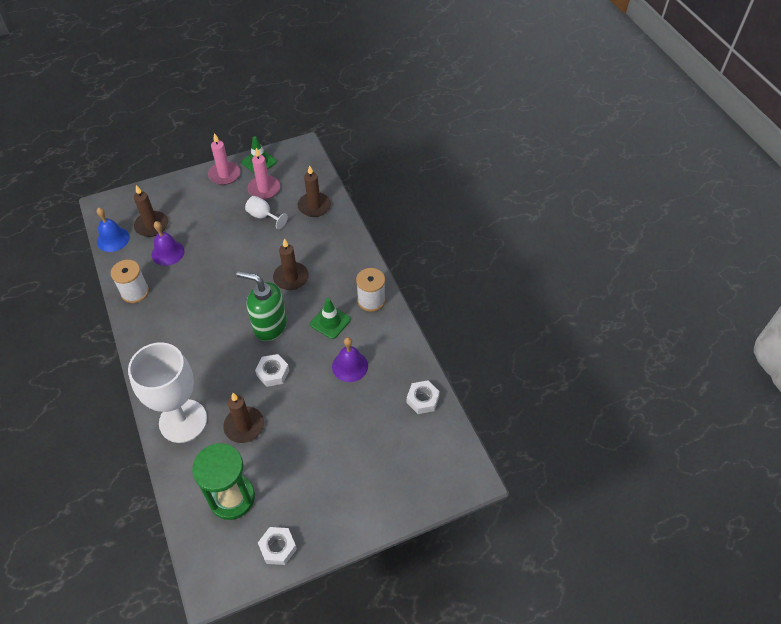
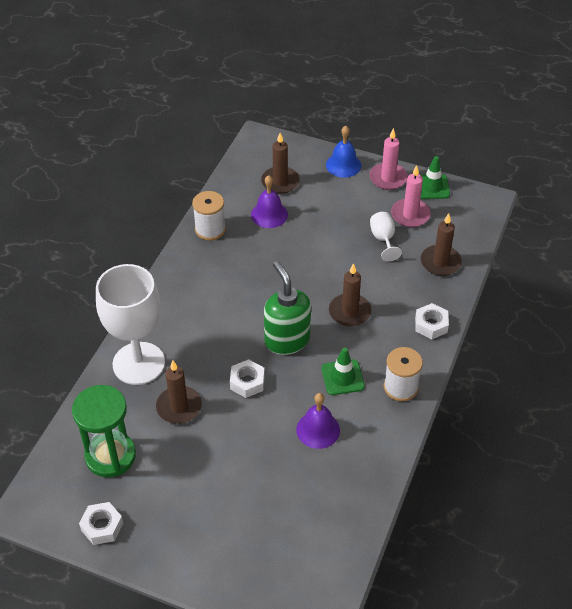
camera: 45 degrees right, 5 degrees down
blue bell [96,208,130,252] -> blue bell moved to [326,126,361,178]
white nut [407,380,440,414] -> white nut moved to [415,303,449,339]

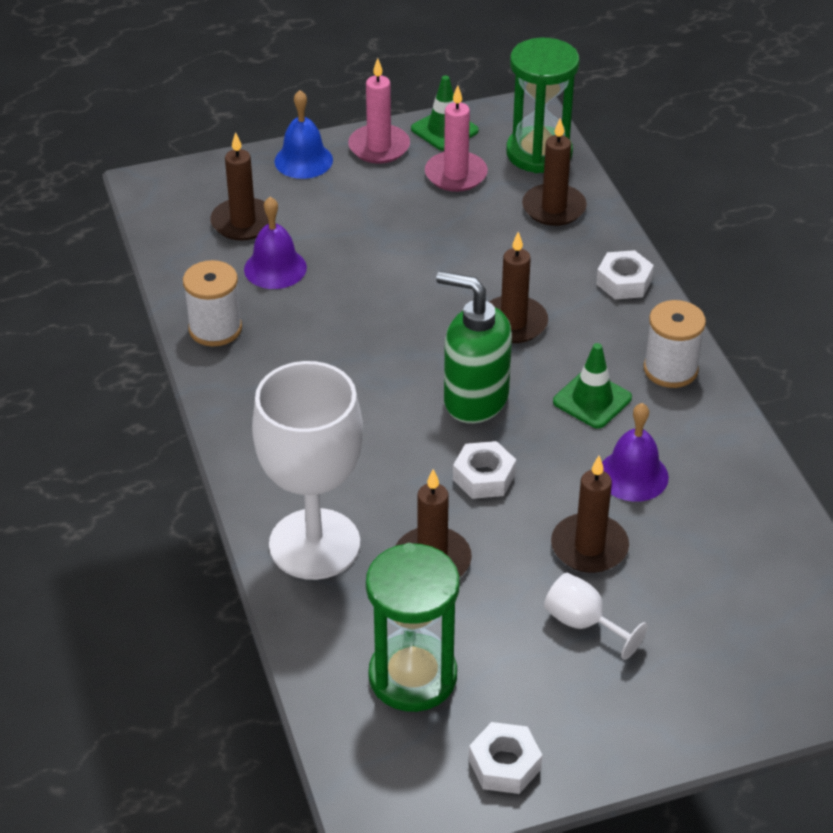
camera: 40 degrees left, 5 degrees down
white goblet [370,212,402,262] -> white goblet moved to [544,573,648,660]
none -> green hourglass [506,38,580,173]
none -> brown candle [551,456,629,573]

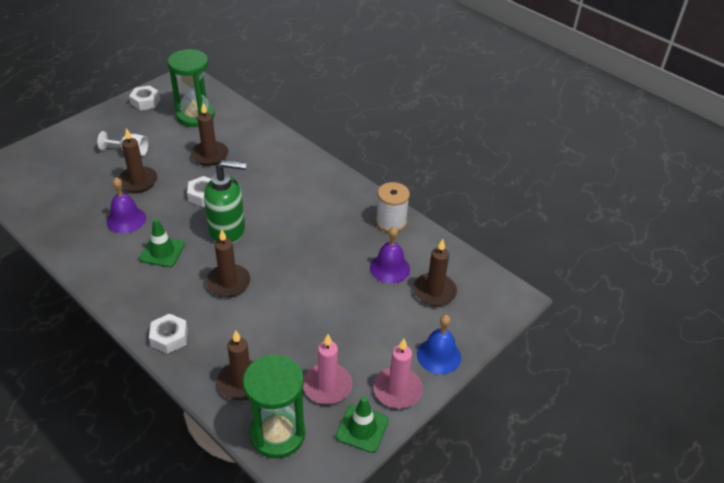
camera: 150 degrees right, 0 degrees up
white goblet [252,361,363,580] -> none
white spool [644,300,706,388] -> none

